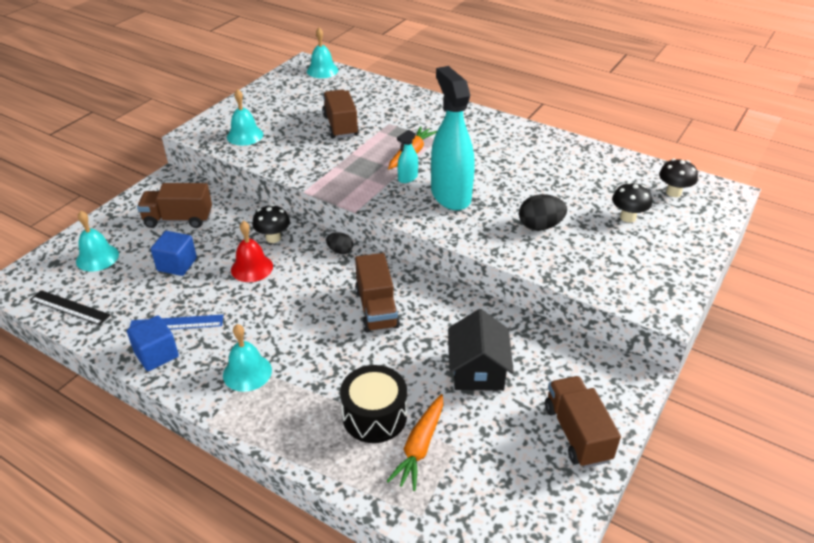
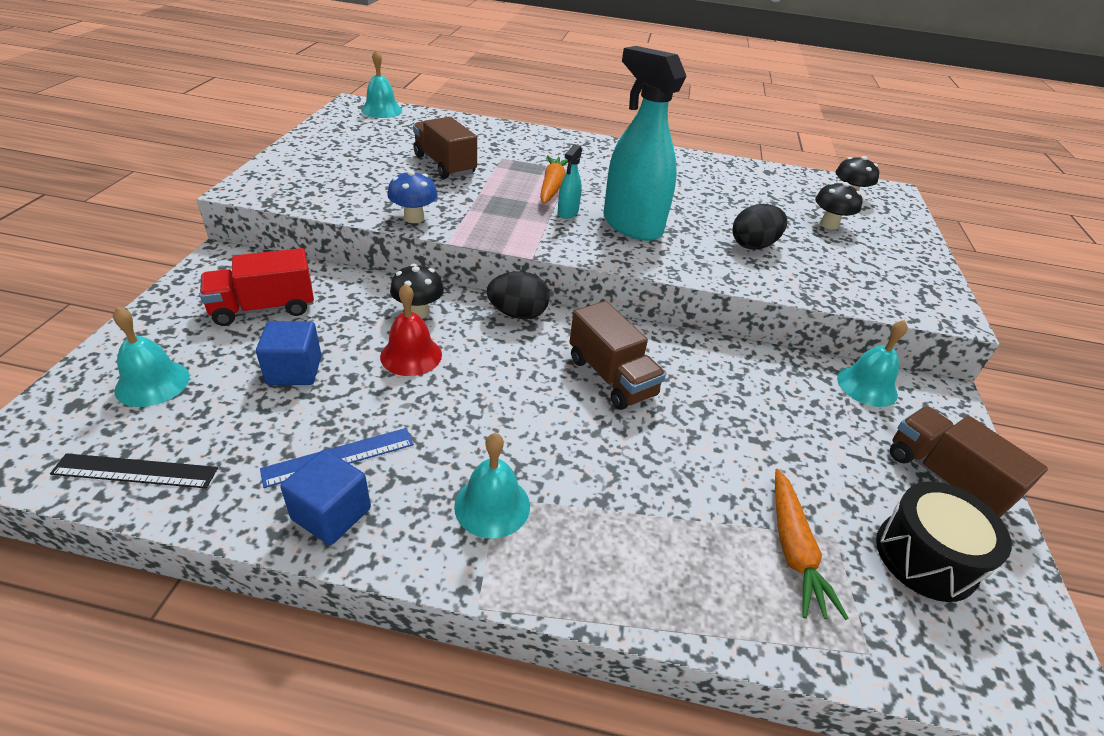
camera: 25 degrees left, 0 degrees up
brown truck [137,183,212,228] -> red truck [200,248,314,326]
turquoise bell [227,89,263,146] -> turquoise bell moved to [837,320,908,407]
black egg [326,232,353,254] -> black egg [487,271,550,319], size x1.63
black drum [340,365,407,443] -> black drum moved to [876,482,1012,602]
black house [448,309,514,391] -> none
none -> blue mushroom [387,171,438,223]

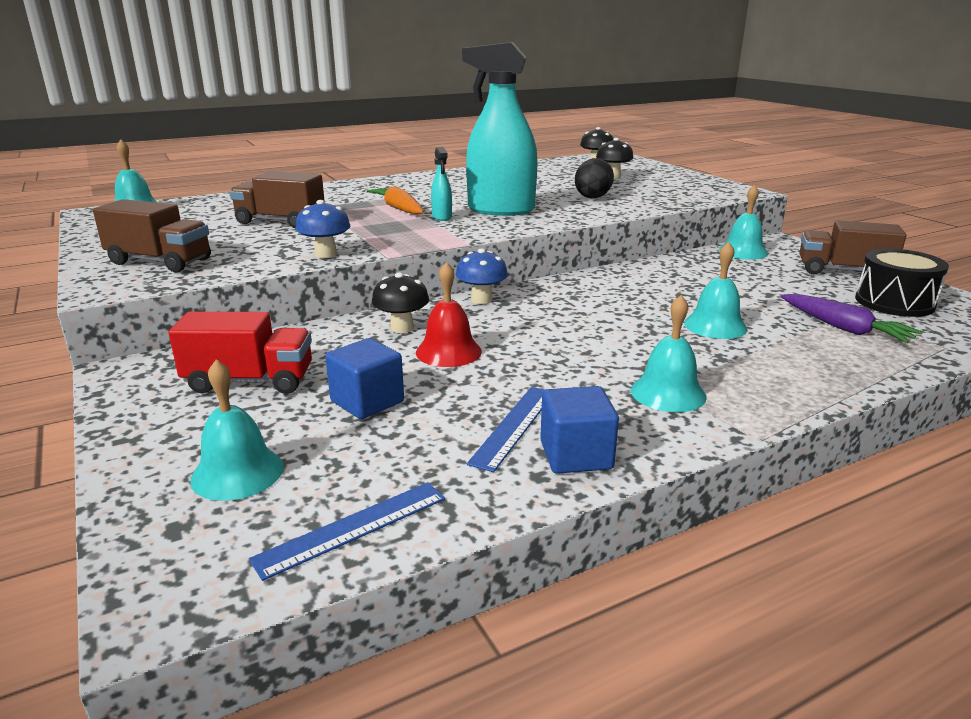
camera: 35 degrees left, 15 degrees down
black ruler [50,453,218,488] -> blue ruler [249,482,445,581]
red truck [200,248,314,326] -> red truck turned 120 degrees counterclockwise [169,312,312,394]
black egg [487,271,550,319] -> blue mushroom [456,248,508,304]
brown truck [569,301,666,410] -> brown truck moved to [93,199,211,272]
orange carrot [775,469,849,620] -> purple carrot [781,294,923,343]
none -> turquoise bell [684,242,748,339]

